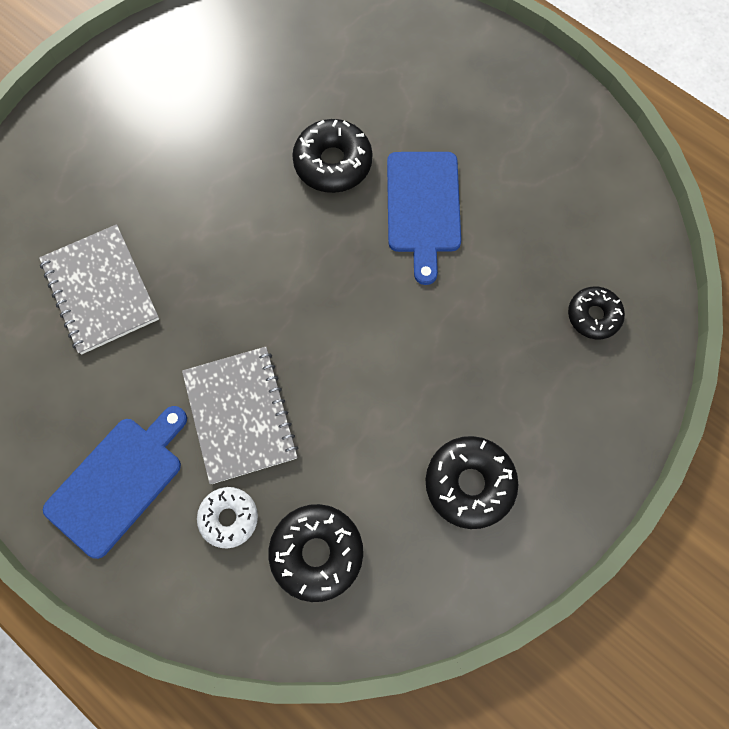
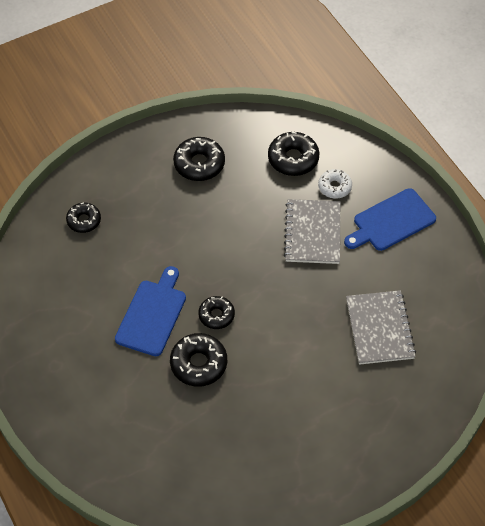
camera: 160 degrees left, 15 degrees down
none -> black donut [198,296,235,329]

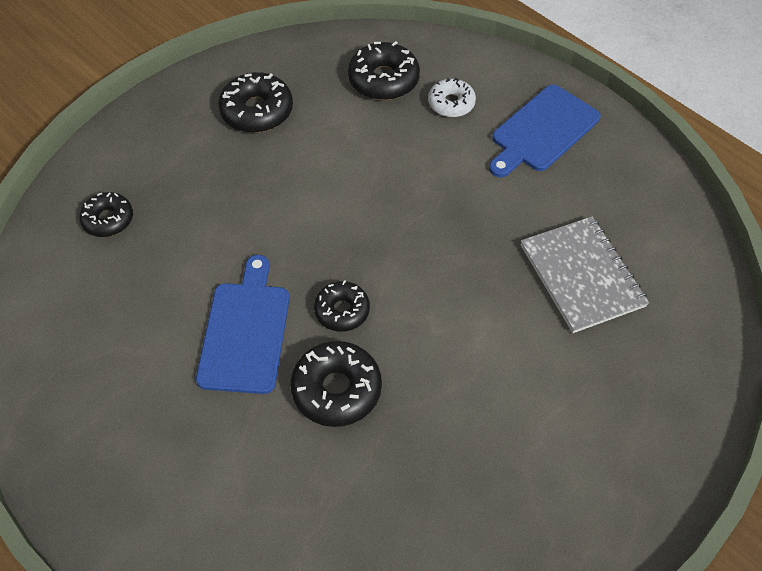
camera: 15 degrees left, 0 degrees up
grey notebook [284,199,340,264] -> none

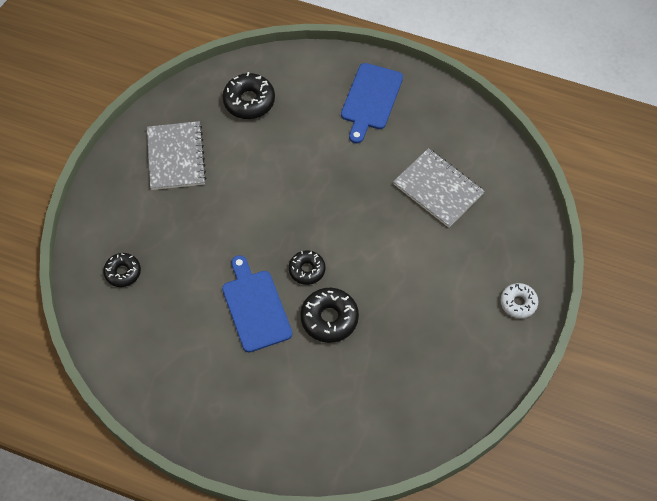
camera: 25 degrees left, 5 degrees up
black donut [218,72,293,133] -> grey notebook [147,121,206,190]
white donut [428,78,476,117] -> white donut moved to [501,283,538,318]

